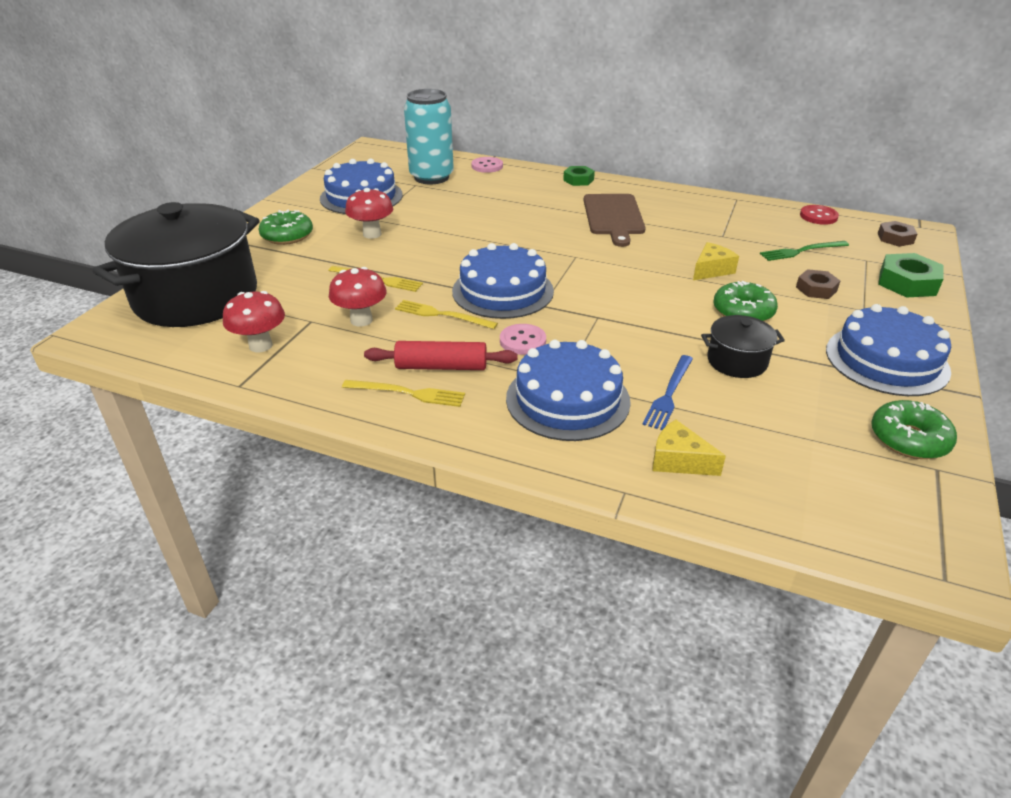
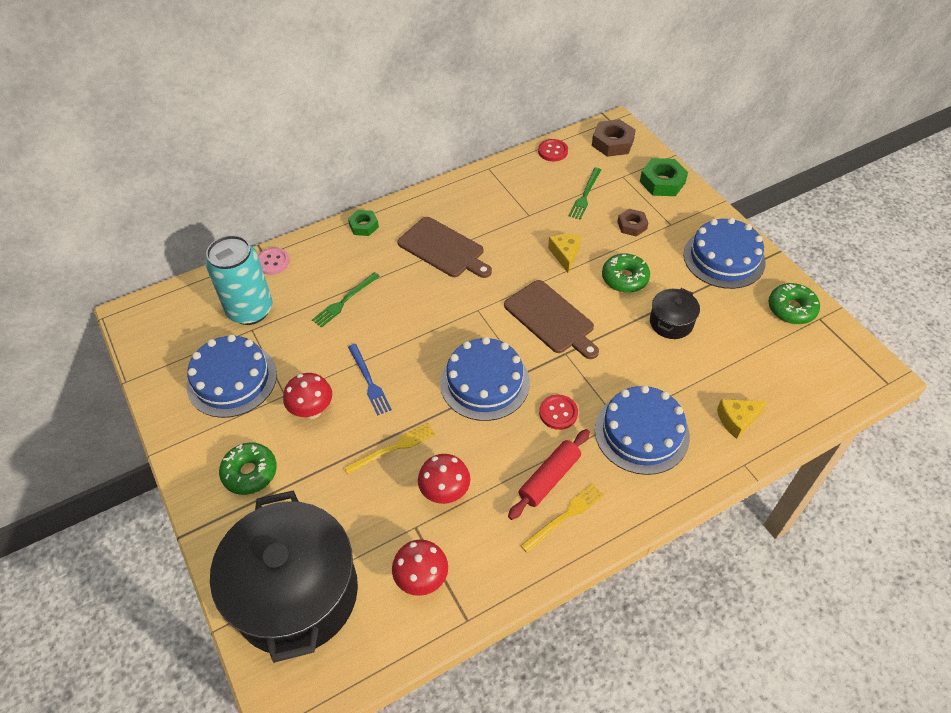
camera: 50 degrees left, 15 degrees up
yellow fork [395,300,498,329] -> none
pink button [500,324,546,355] -> red button [539,395,578,430]
blue fork [642,355,693,430] -> blue fork moved to [348,344,392,416]
brown nut [878,221,917,247] -> brown nut [592,119,636,157], size x1.57
none -> green fork [312,272,380,328]
none -> brown cutting board [504,280,599,359]

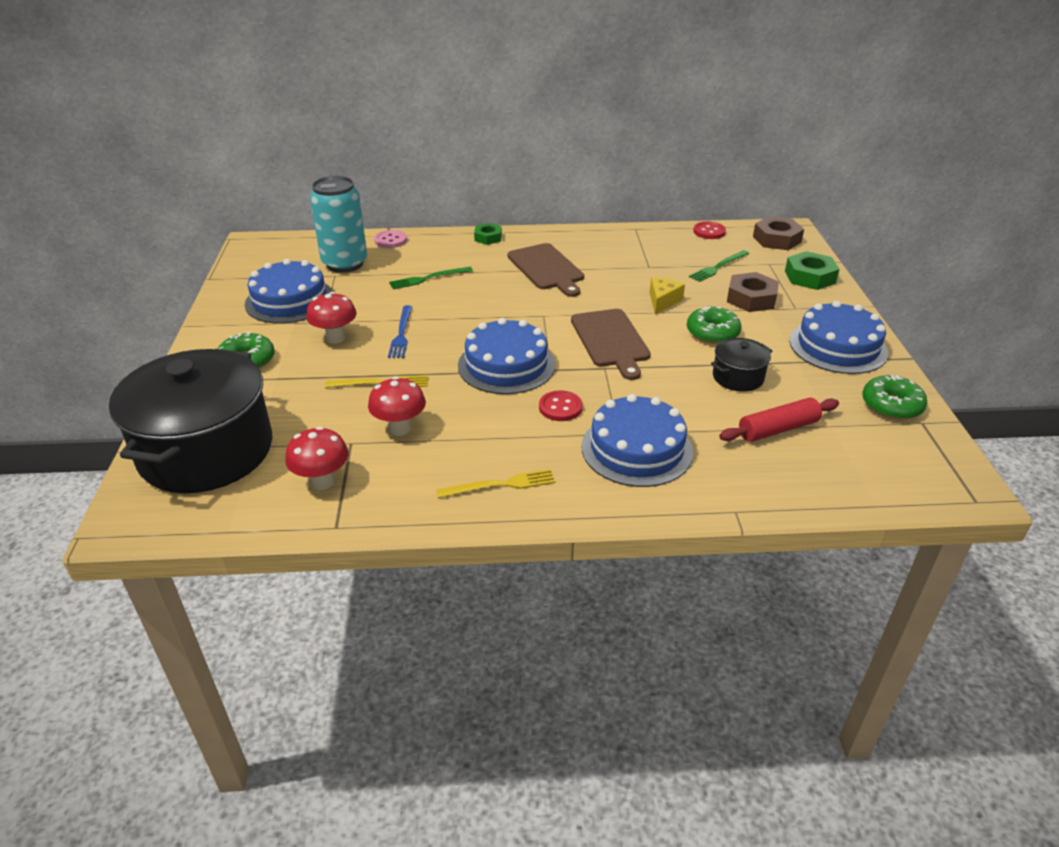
camera: 25 degrees right, 15 degrees down
red rolling pin [508,429,590,520] -> red rolling pin moved to [719,398,839,442]
brown nut [617,209,648,237] -> brown nut [727,272,779,312], size x1.57
yellow cheese [717,399,767,439] -> none

